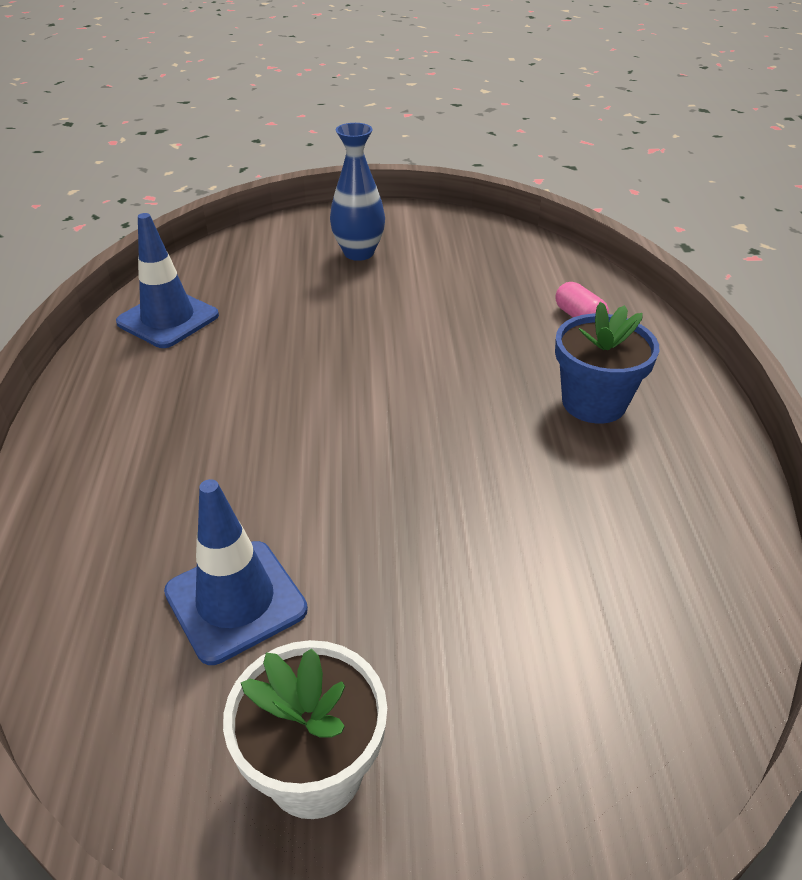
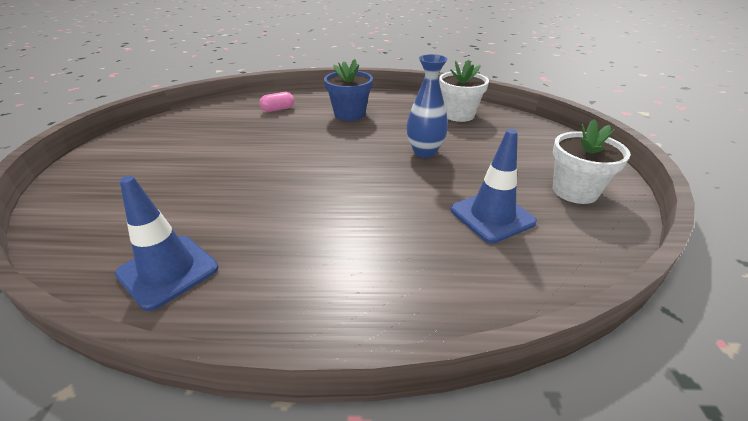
camera: 85 degrees left, 5 degrees down
blue vase [330,123,385,261] -> blue vase moved to [406,54,448,158]
none -> white flower pot [439,60,489,122]

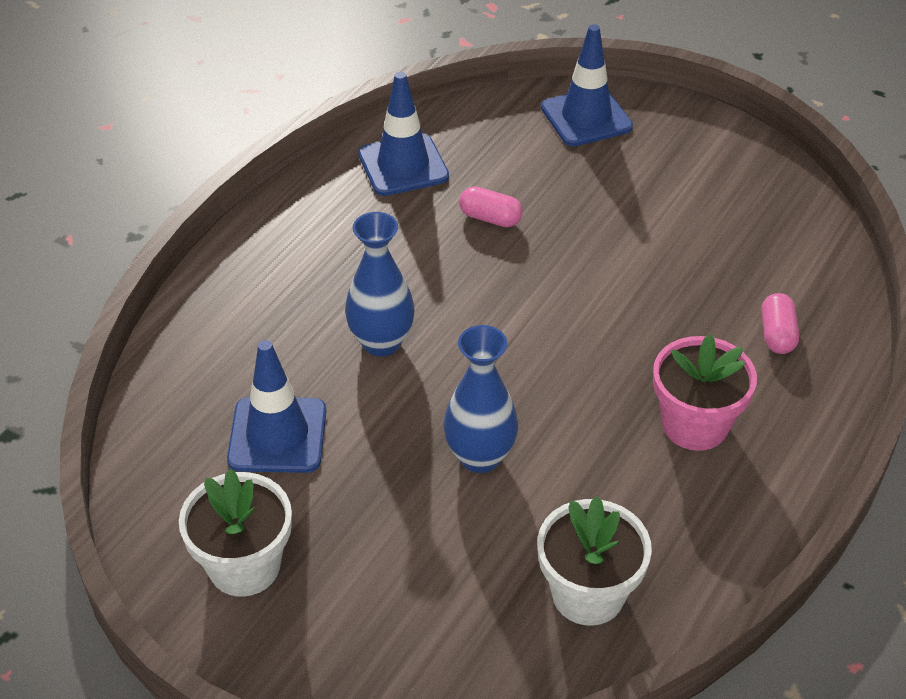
camera: 120 degrees right, 10 degrees up
blue flower pot [324,59,373,121] -> pink flower pot [653,334,757,451]
none -> blue vase [345,212,414,356]
none -> pink capsule [459,186,523,227]
none -> blue traffic cone [541,24,633,146]

